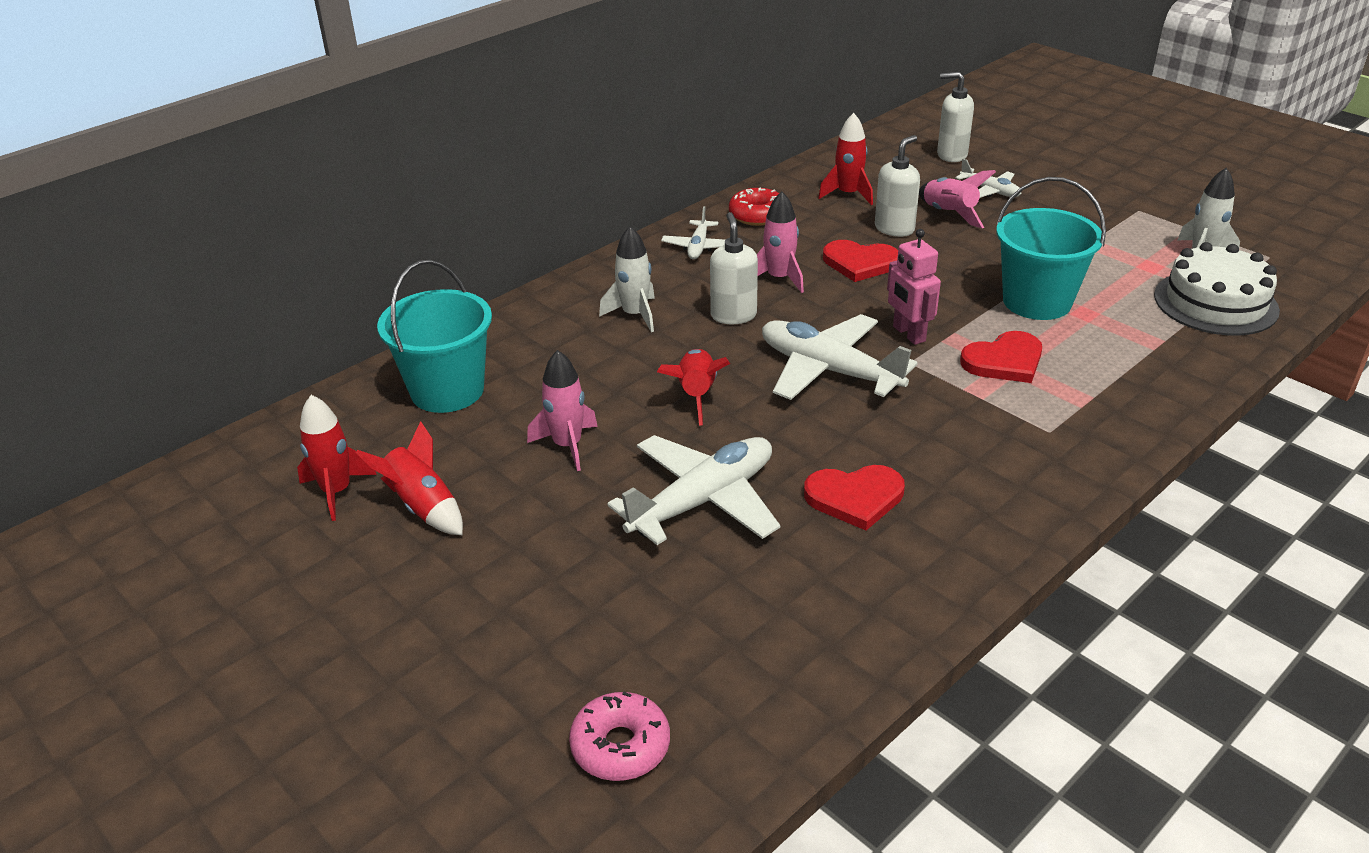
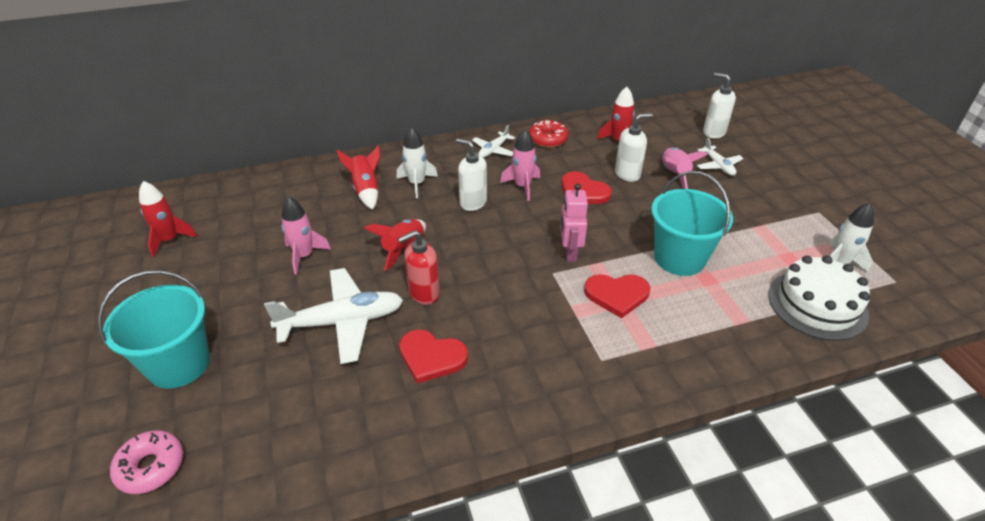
camera: 25 degrees right, 5 degrees up
red rocket [356,421,463,535] -> red rocket moved to [337,145,381,210]
turquoise bucket [377,260,492,413] -> turquoise bucket moved to [98,270,210,389]
white soap dispenser [710,212,758,324] -> white soap dispenser turned 75 degrees counterclockwise [456,138,487,211]
white plane [762,314,918,400] -> none
none -> red soap dispenser [398,230,440,305]

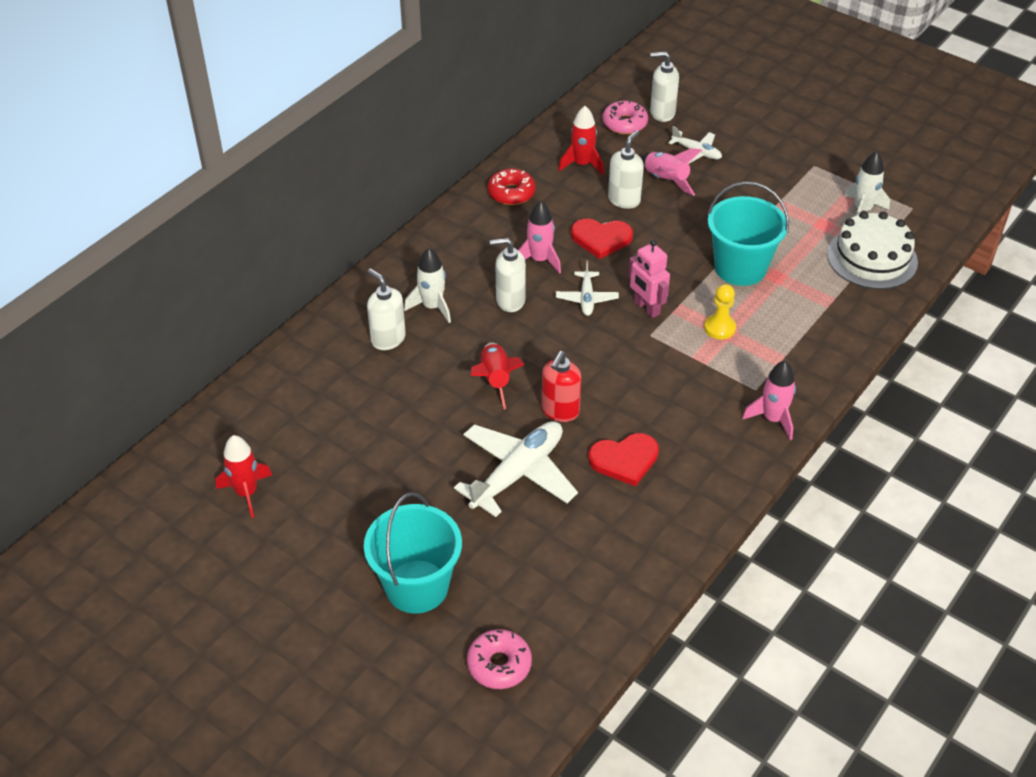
camera: 35 degrees left, 5 degrees up
pink rocket [281,196,331,275] -> pink rocket moved to [742,361,796,440]
red rocket [337,145,381,210] -> white soap dispenser [367,268,406,350]
white plane [472,125,515,158] -> white plane moved to [556,260,619,316]
red heart [584,274,650,318] -> yellow pawn [704,284,736,339]
none -> pink donut [603,100,648,135]

